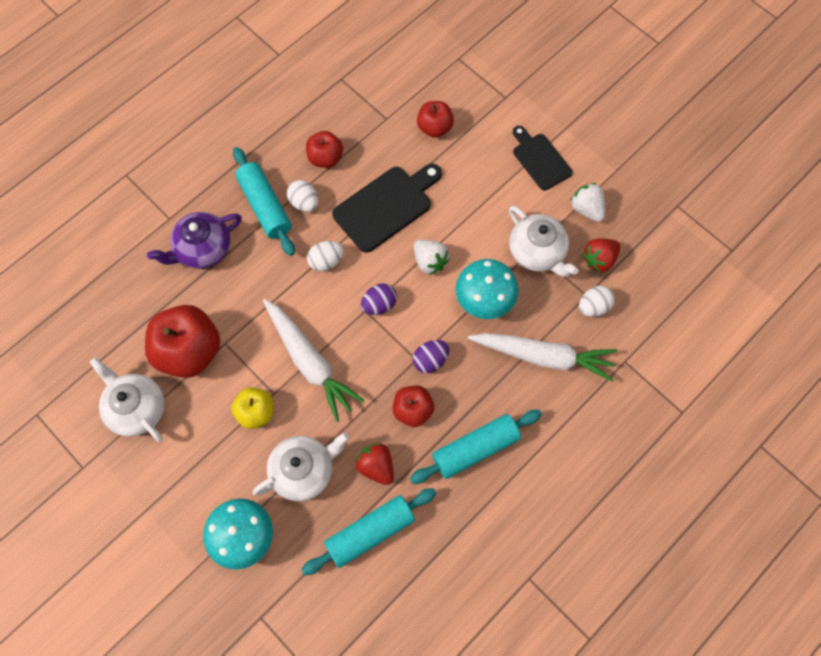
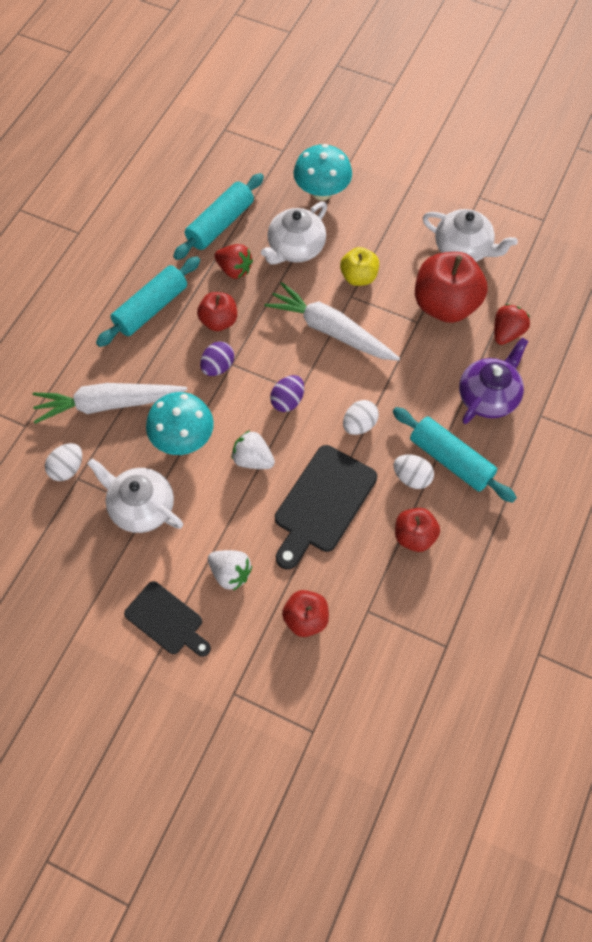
camera: 160 degrees right, 5 degrees down
white strawberry [570,183,605,222] -> white strawberry moved to [208,550,252,591]
red strawberry [583,238,621,273] -> red strawberry moved to [494,304,530,345]

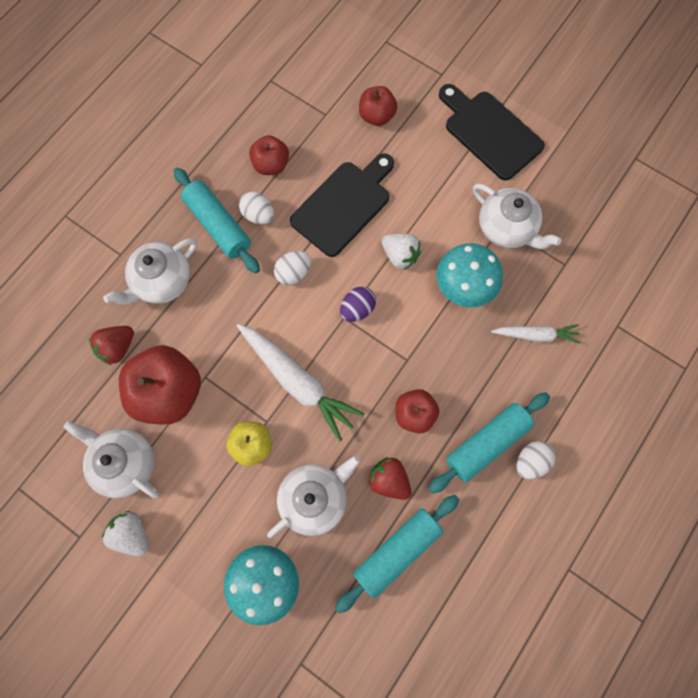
camera: 170 degrees left, 10 degrees up
white carrot [33,383,187,424] -> white carrot [491,324,580,344], size x0.57
white egg [45,443,82,481] -> white egg moved to [517,441,556,479]
black cutting board [124,581,211,657] -> black cutting board [439,84,545,181], size x1.53
purple egg [200,341,234,376] -> none
white strawberry [208,550,252,591] -> white strawberry moved to [102,511,148,556]
purple teapot [459,337,528,424] -> white teapot [103,238,197,305]

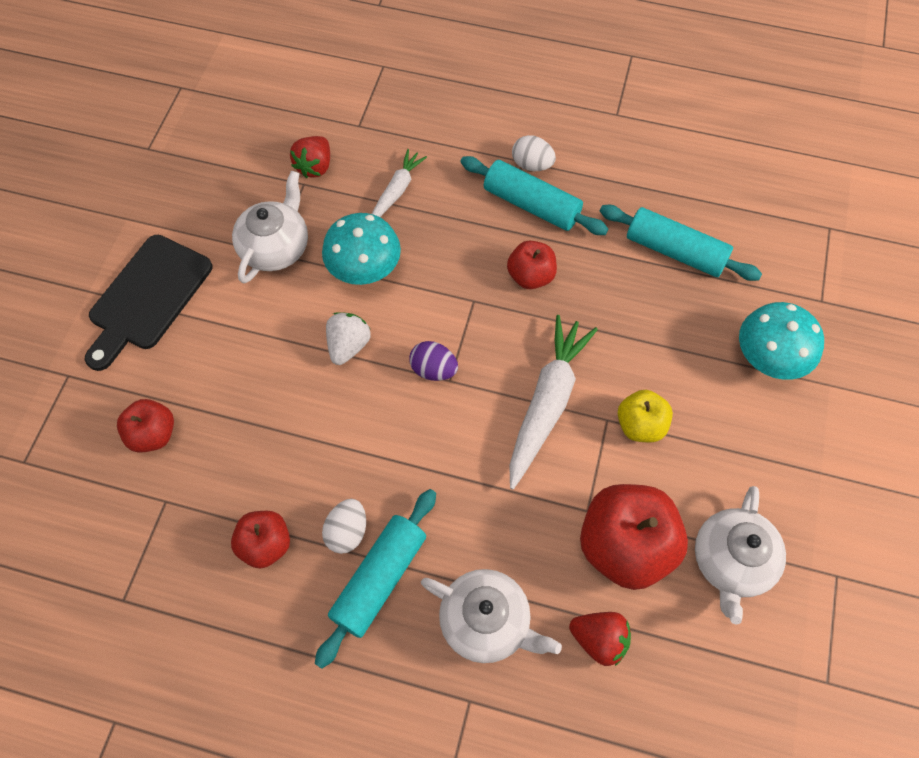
camera: 110 degrees left, 10 degrees down
white strawberry [102,511,148,556] -> none
white teapot [267,456,360,538] -> none
white egg [274,251,311,285] -> none
black cutting board [290,153,394,257] -> none
red strawberry [368,457,411,500] -> red strawberry moved to [290,136,330,178]
white carrot [491,324,580,344] -> white carrot turned 45 degrees clockwise [372,149,427,217]

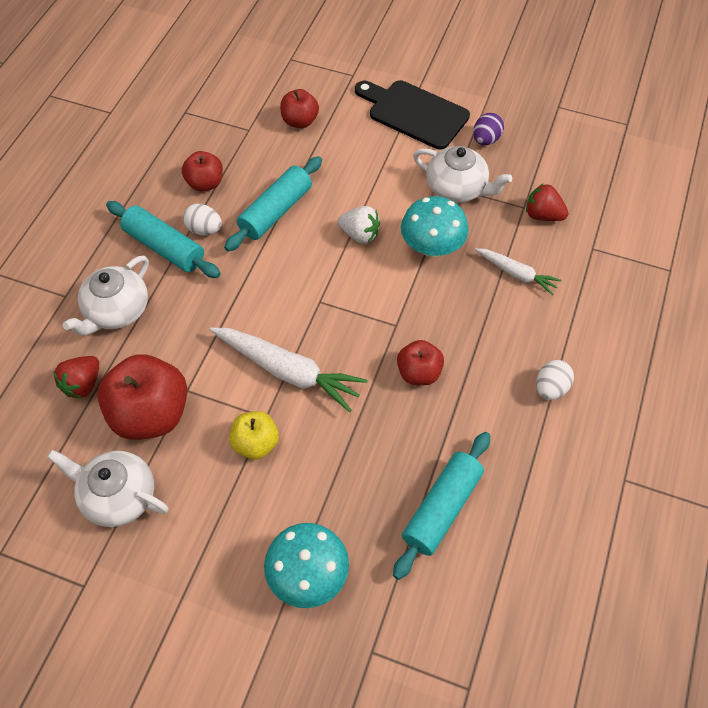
camera: 95 degrees right, 5 degrees down
purple egg [409,341,458,381] -> purple egg moved to [473,113,504,145]
turquoise rolling pin [460,156,608,235] -> turquoise rolling pin moved to [224,156,322,252]

